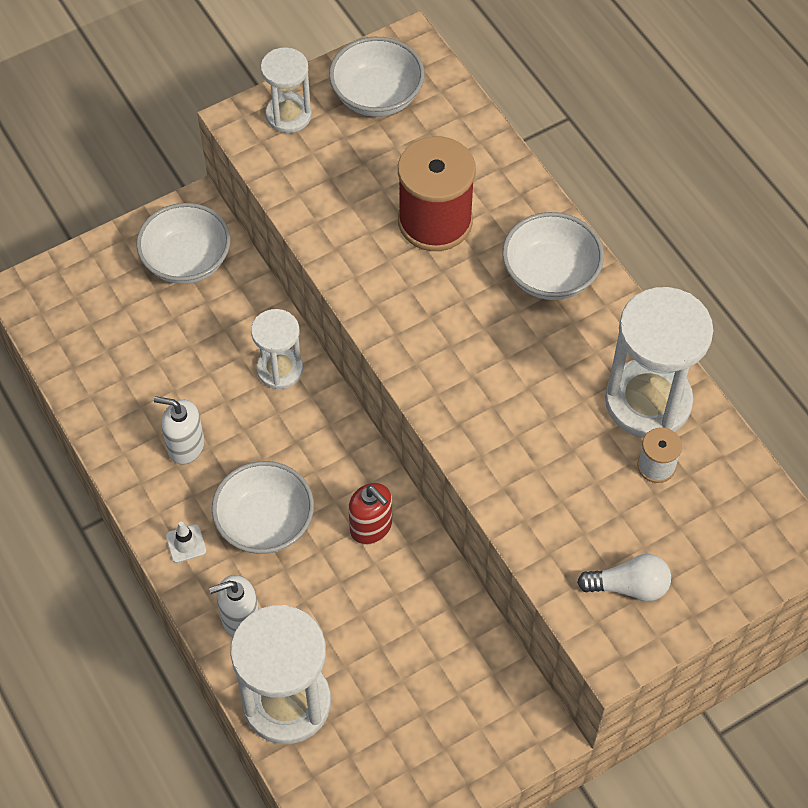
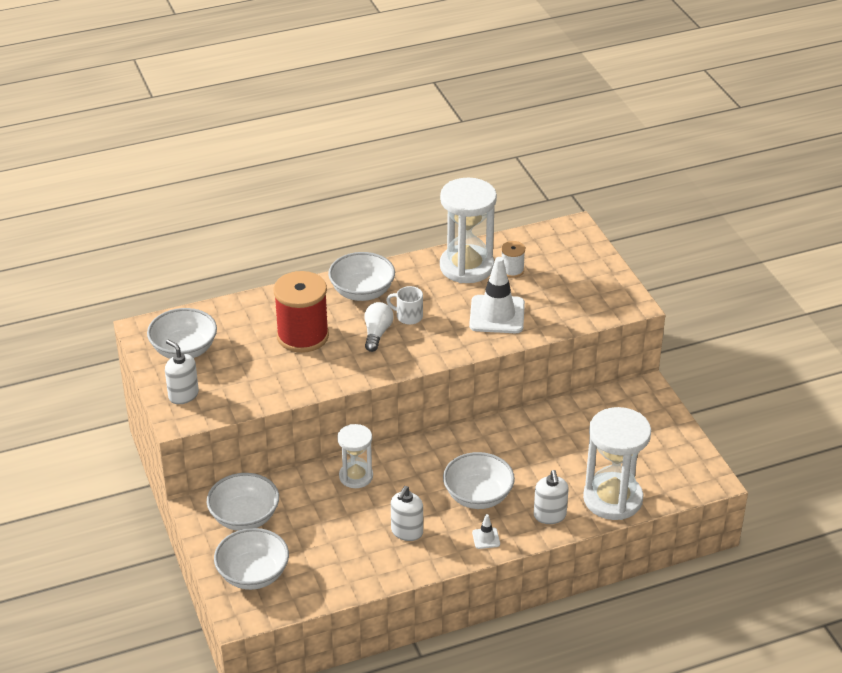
camera: 80 degrees left, 20 degrees down
white hourglass [261,47,312,133] -> white soap dispenser [165,339,199,404]
red soap dispenser [348,483,392,545] -> none
white light bulb [577,554,671,602] -> white light bulb moved to [365,302,394,352]
none -> white bowl [214,528,289,590]
none -> white mug [386,286,423,325]
none -> white traffic cone [469,257,525,333]

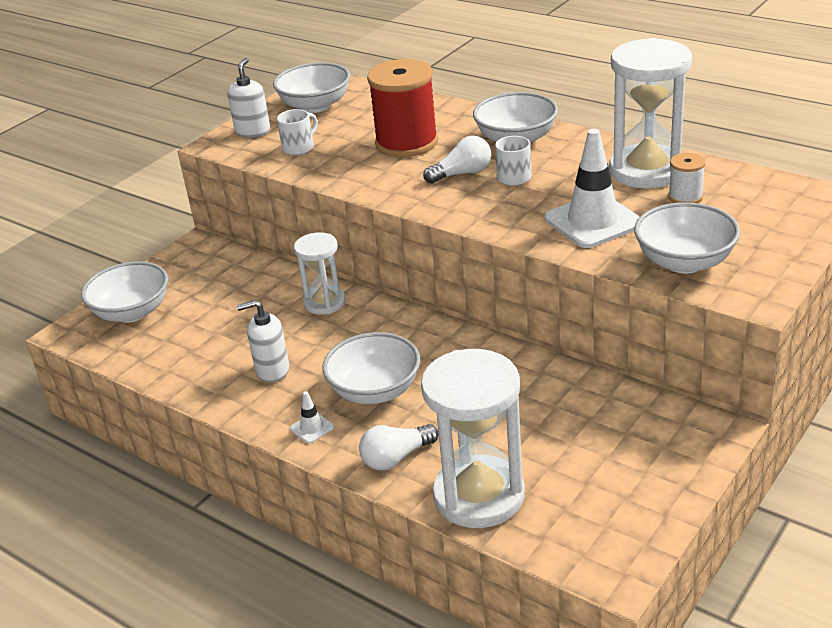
camera: 60 degrees right, 5 degrees down
white bowl [207,473,279,531] -> white bowl moved to [634,202,740,273]
white soap dispenser [534,470,569,524] -> white light bulb [359,424,439,471]
none -> white mug [277,109,318,155]

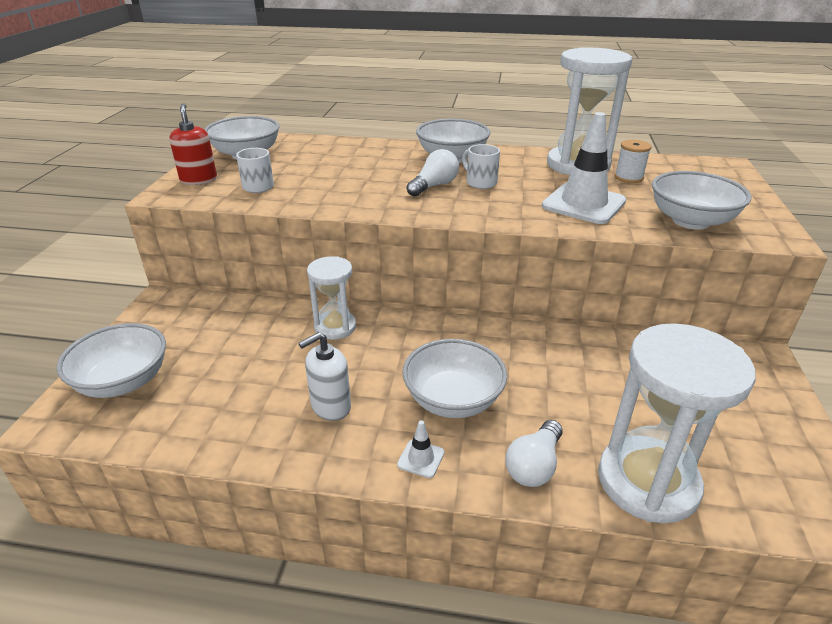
camera: 30 degrees left, 0 degrees up
white soap dispenser [227,58,270,138] -> red soap dispenser [169,103,217,185]
red spool [367,59,438,157] -> none

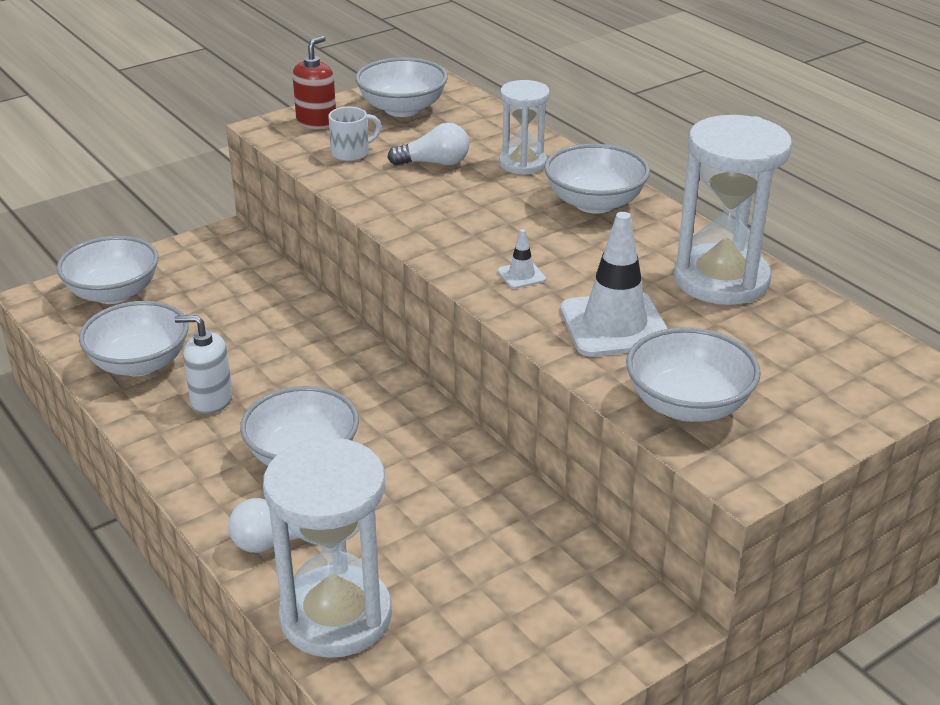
camera: 45 degrees right, 0 degrees up
white hourglass [307,256,356,340] -> white hourglass moved to [499,80,550,175]
white traffic cone [397,420,445,478] -> white traffic cone moved to [497,229,546,289]
white light bulb [406,149,459,197] -> white light bulb moved to [387,123,469,166]
white mug [462,144,500,189] -> none
white spool [614,140,652,183] -> none
none -> white bowl [79,301,189,376]

